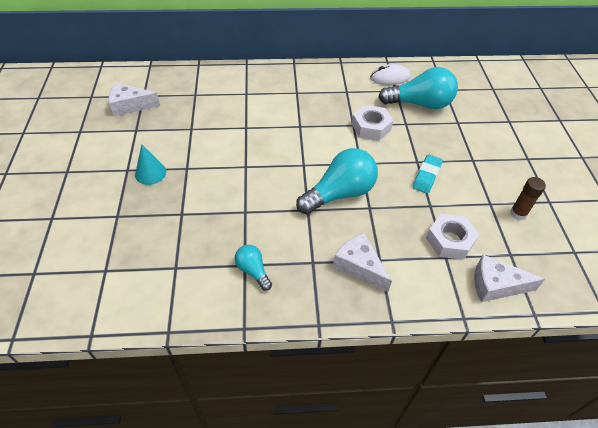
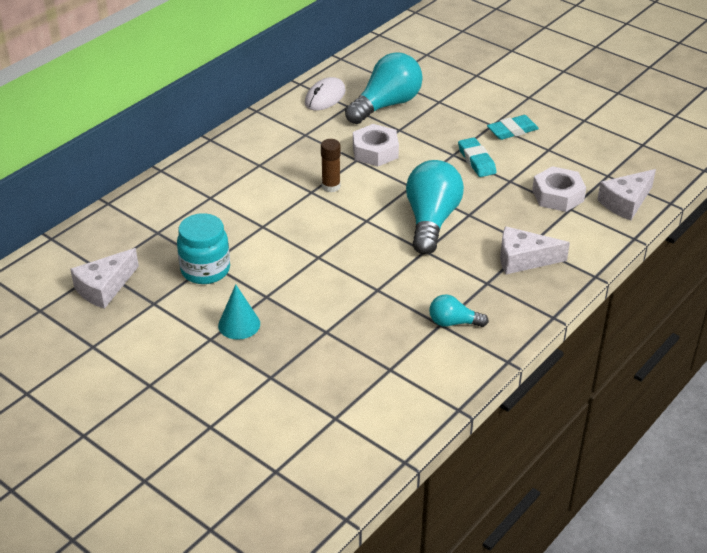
camera: 45 degrees left, 10 degrees down
brown glue stick [510,177,546,220] -> brown glue stick moved to [321,139,341,192]
none -> turquoise jar [177,213,230,284]
none -> turquoise eraser [487,115,539,140]

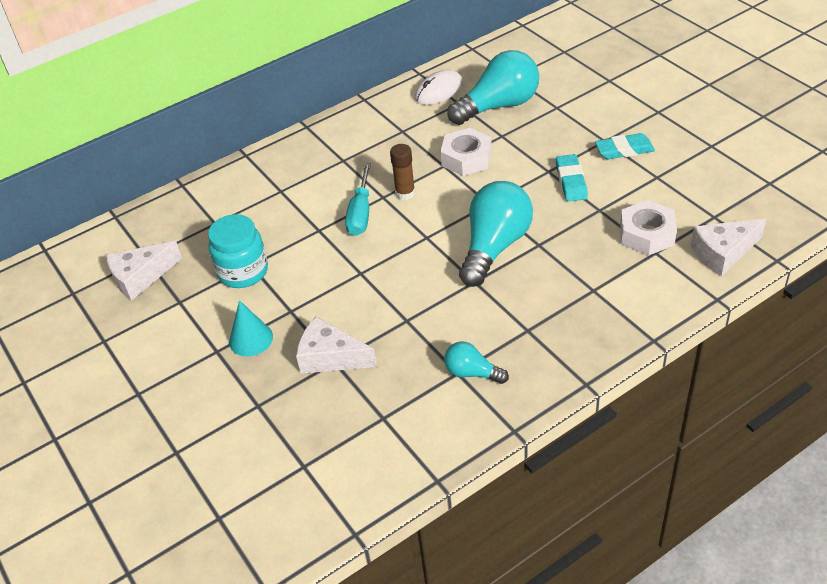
camera: 20 degrees right, 5 degrees up
white cheese [500,226,570,274] -> white cheese moved to [296,317,377,374]
none -> turquoise screwdriver [345,163,371,236]

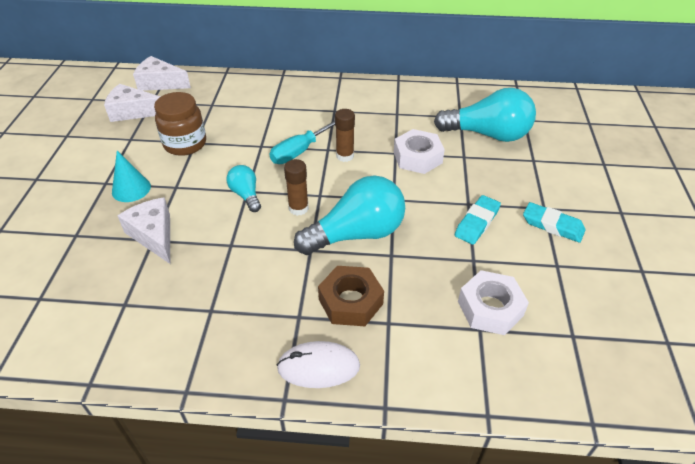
camera: 35 degrees right, 0 degrees up
turquoise jar [208,214,268,288] -> brown jar [154,92,206,156]
white mouse [415,70,463,105] -> white mouse moved to [277,341,360,388]
turquoise light bulb [444,341,509,384] -> turquoise light bulb moved to [227,165,261,212]
white cheese [691,218,766,276] -> white cheese moved to [133,56,191,91]
none -> brown glue stick [284,159,309,216]
none -> brown nut [318,266,384,326]

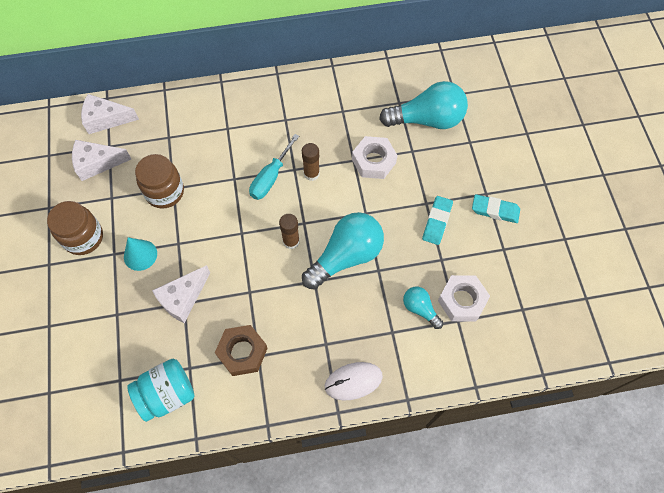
camera: 15 degrees left, 20 degrees up
white cheese [117,197,170,264] -> white cheese turned 90 degrees counterclockwise [152,265,210,323]
turquoise light bulb [227,165,261,212] -> turquoise light bulb moved to [403,287,443,329]
brown nut [318,266,384,326] -> brown nut moved to [215,325,268,376]
none -> brown jar [47,201,103,255]
none -> turquoise jar [127,359,194,422]

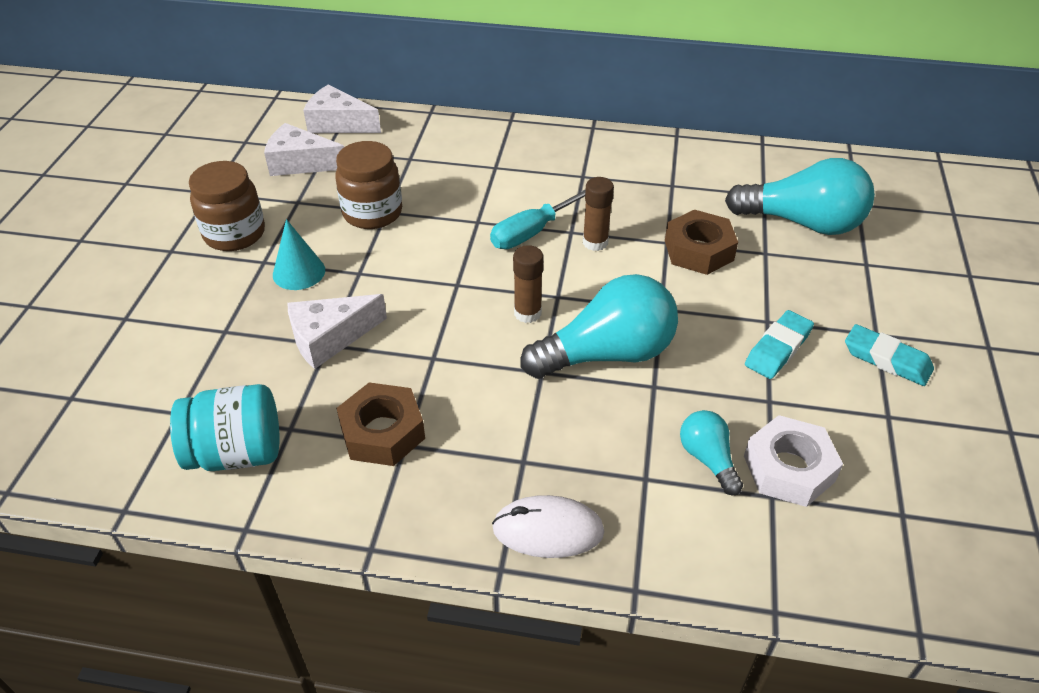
camera: 20 degrees right, 20 degrees down
white nut [352,136,398,179] -> brown nut [665,209,738,275]

